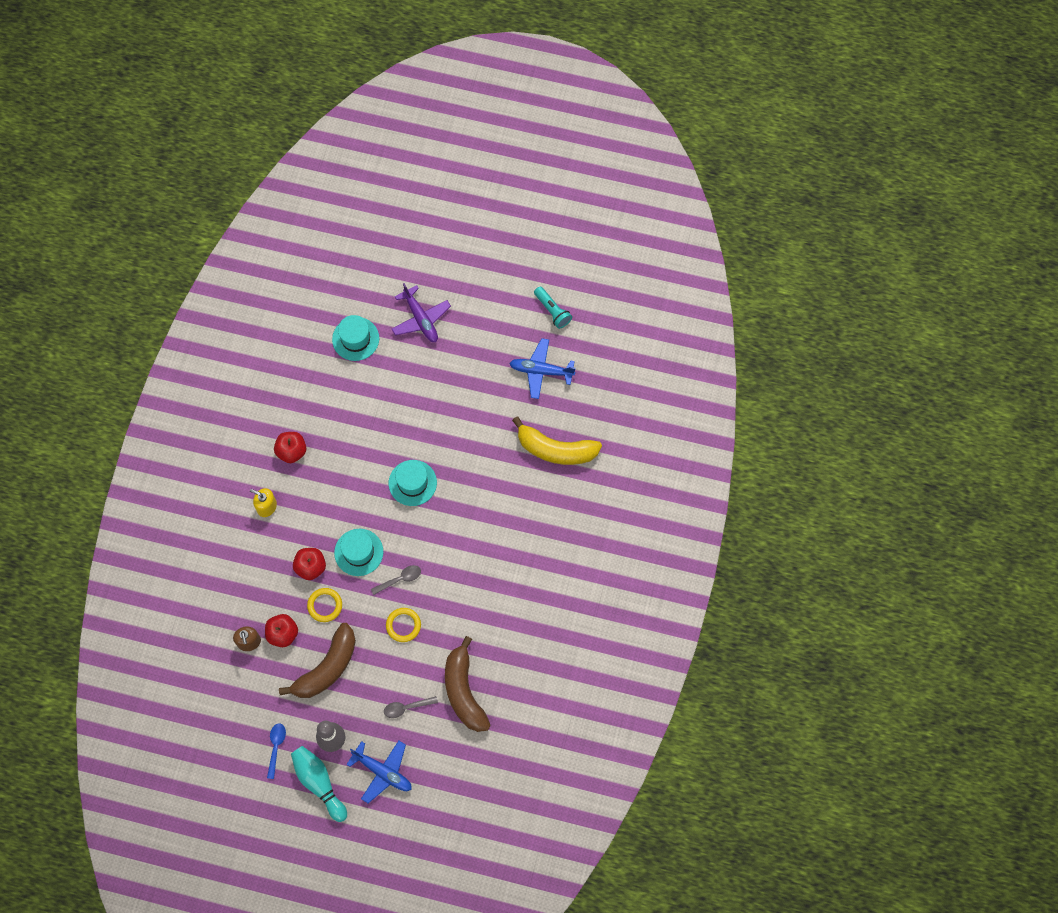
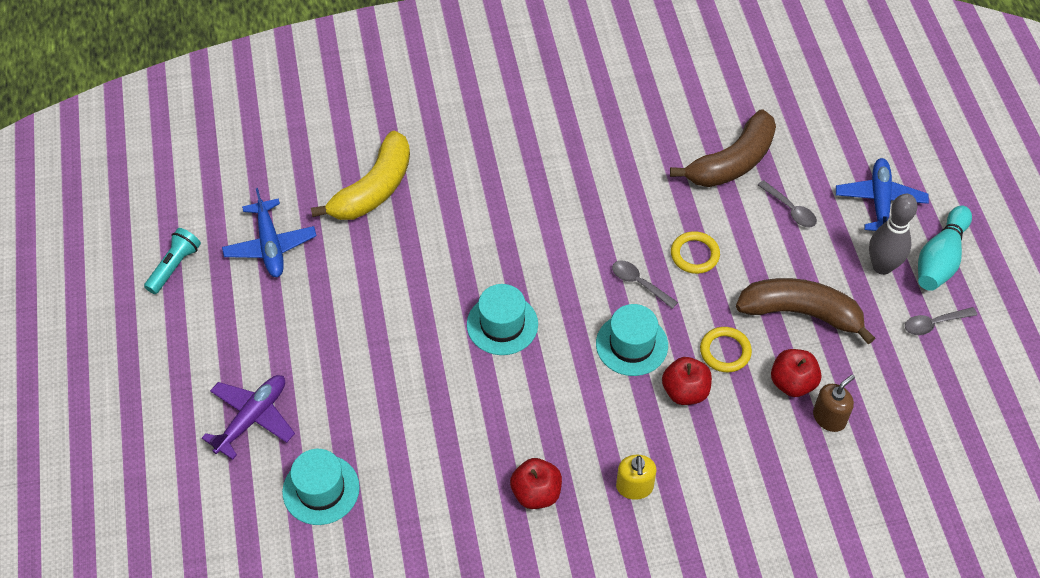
camera: 115 degrees left, 15 degrees down
blue spoon [267,723,286,779] -> grey spoon [905,307,977,335]
yellow banana [512,417,602,465] -> yellow banana turned 45 degrees clockwise [311,131,410,220]

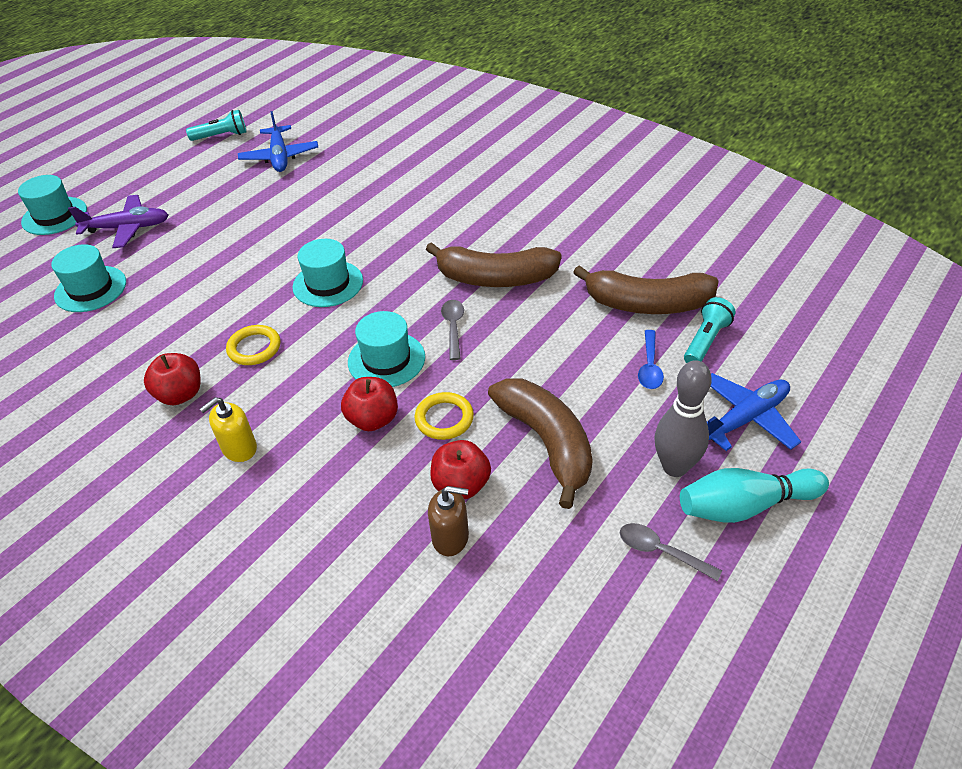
camera: 50 degrees right, 10 degrees down
blue plane [222,188,316,277] -> blue plane turned 45 degrees counterclockwise [238,111,318,172]
yellow banana [311,131,410,220] -> none
yellow ring [671,231,720,274] -> yellow ring moved to [226,325,281,365]
grey spoon [758,180,817,227] -> blue spoon [638,330,664,389]
none -> turquoise hat [18,175,87,235]
none -> brown banana [426,242,562,287]
none -> turquoise flashlight [684,297,736,363]

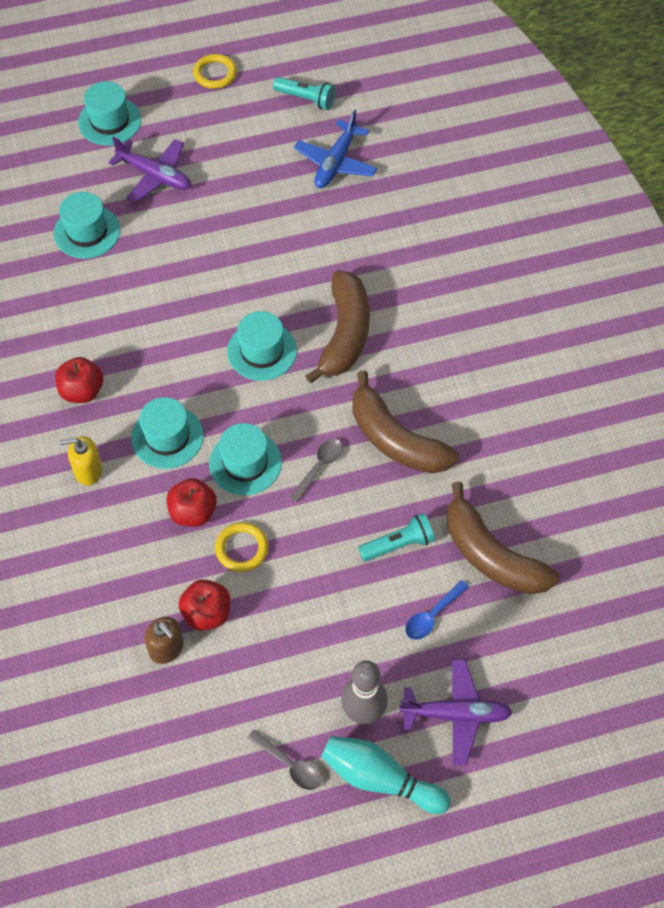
camera: 35 degrees right, 15 degrees up
yellow ring [226,325,281,365] -> yellow ring moved to [193,54,237,89]
brown banana [488,378,593,509] -> brown banana moved to [305,271,370,383]
grey spoon [620,523,722,581] -> grey spoon turned 150 degrees clockwise [247,730,321,790]
turquoise flashlight [684,297,736,363] -> turquoise flashlight moved to [358,513,435,561]
blue plane [707,373,801,451] -> purple plane [400,659,513,765]
none -> turquoise hat [131,397,203,469]

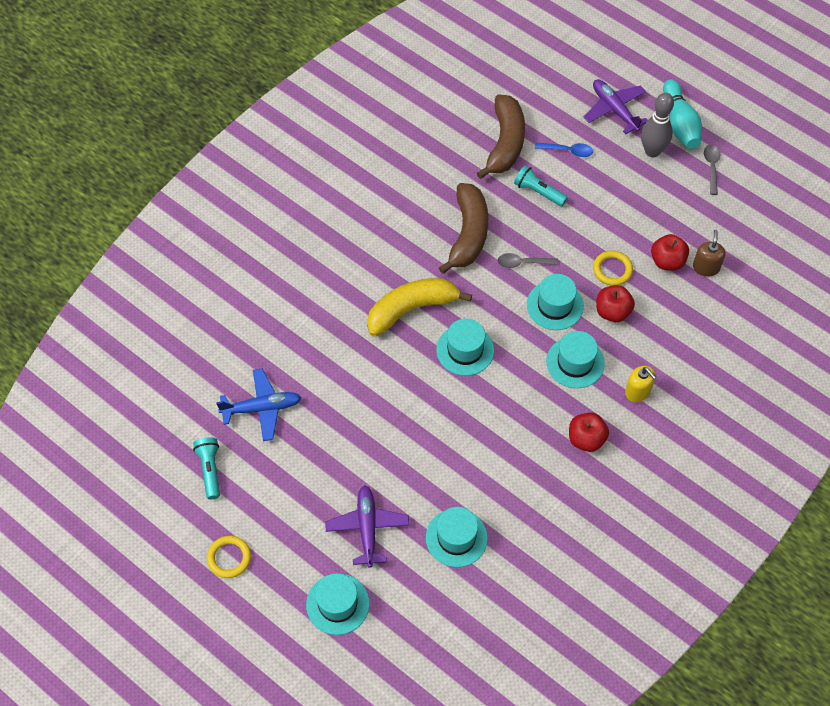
camera: 125 degrees left, 0 degrees up
brown banana [305,271,370,383] -> yellow banana [367,278,472,337]

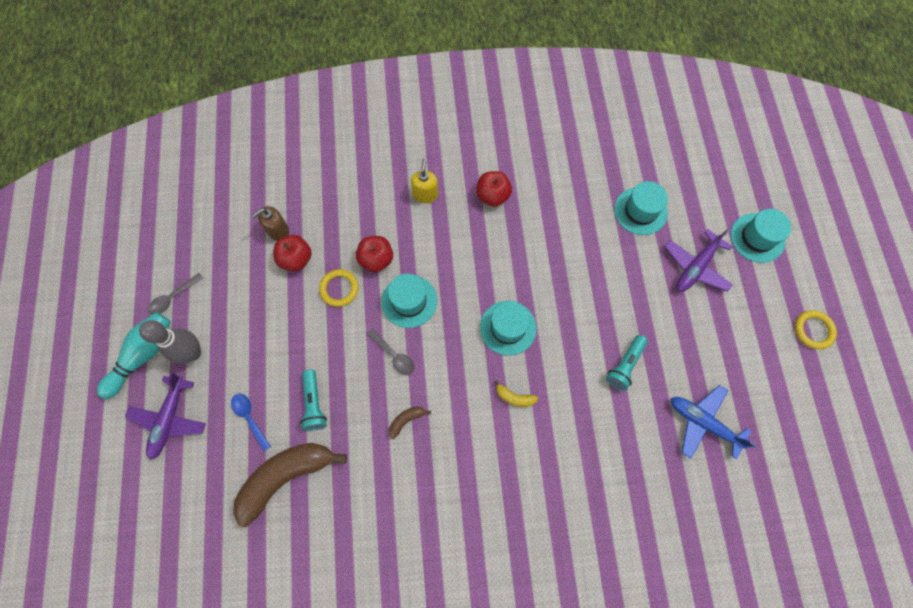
camera: 135 degrees left, 10 degrees up
turquoise flashlight [193,437,220,500] -> turquoise flashlight moved to [606,335,648,391]
yellow banana [367,278,472,337] -> yellow banana [494,380,538,407], size x0.41
brown banana [439,183,488,274] -> brown banana [389,406,431,439], size x0.41
turquoise hat [546,331,605,388] -> none

